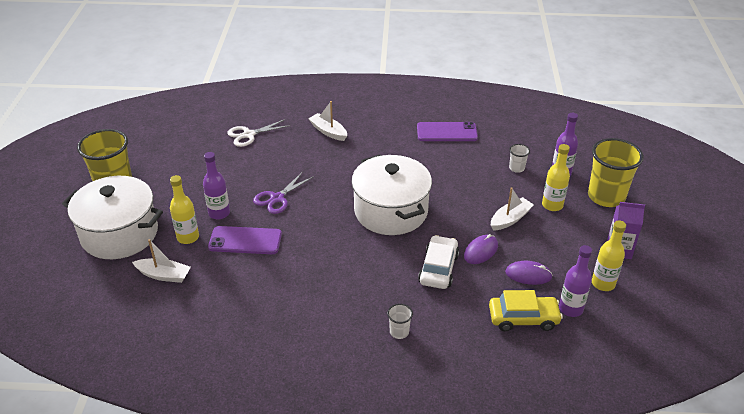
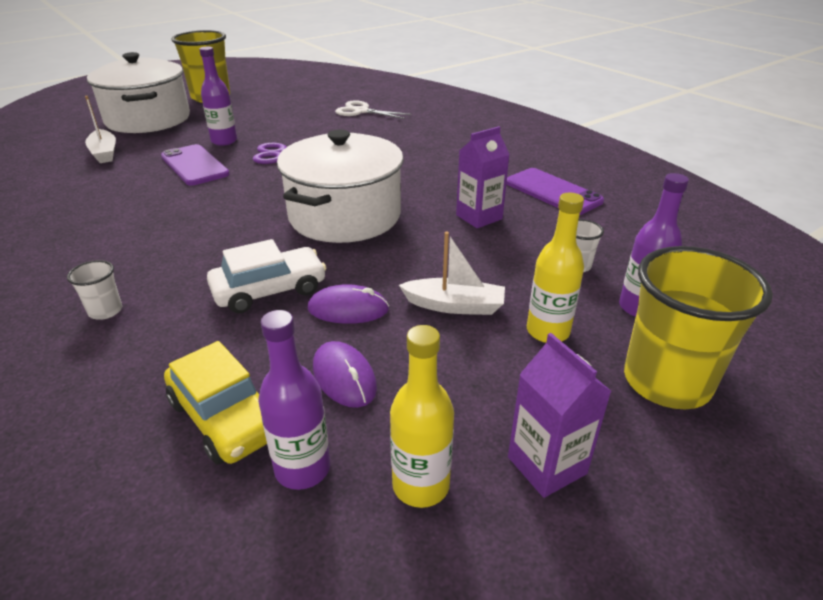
camera: 50 degrees right, 5 degrees down
yellow bottle [170,175,199,244] -> none
white boat [308,101,347,141] -> none
none -> purple carton [456,126,510,228]

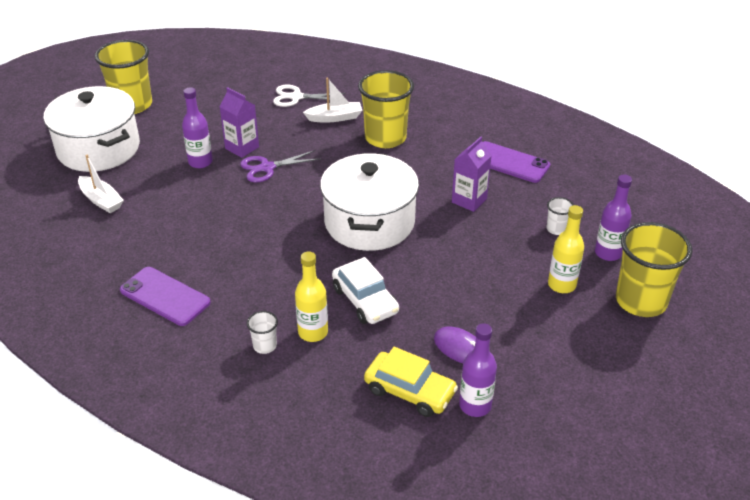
camera: 20 degrees left, 5 degrees up
purple phone [161,144,230,186] -> purple phone moved to [120,267,211,326]
white car [207,239,326,314] -> white car turned 105 degrees clockwise [332,257,399,324]
purple mouse [308,284,389,324] -> none
yellow bottle [390,325,454,508] -> yellow bottle moved to [295,251,328,342]
white boat [399,232,505,315] -> white boat moved to [303,77,362,123]
purple carton [508,333,612,498] -> purple carton moved to [219,87,259,158]
none -> yellow cup [358,70,414,148]

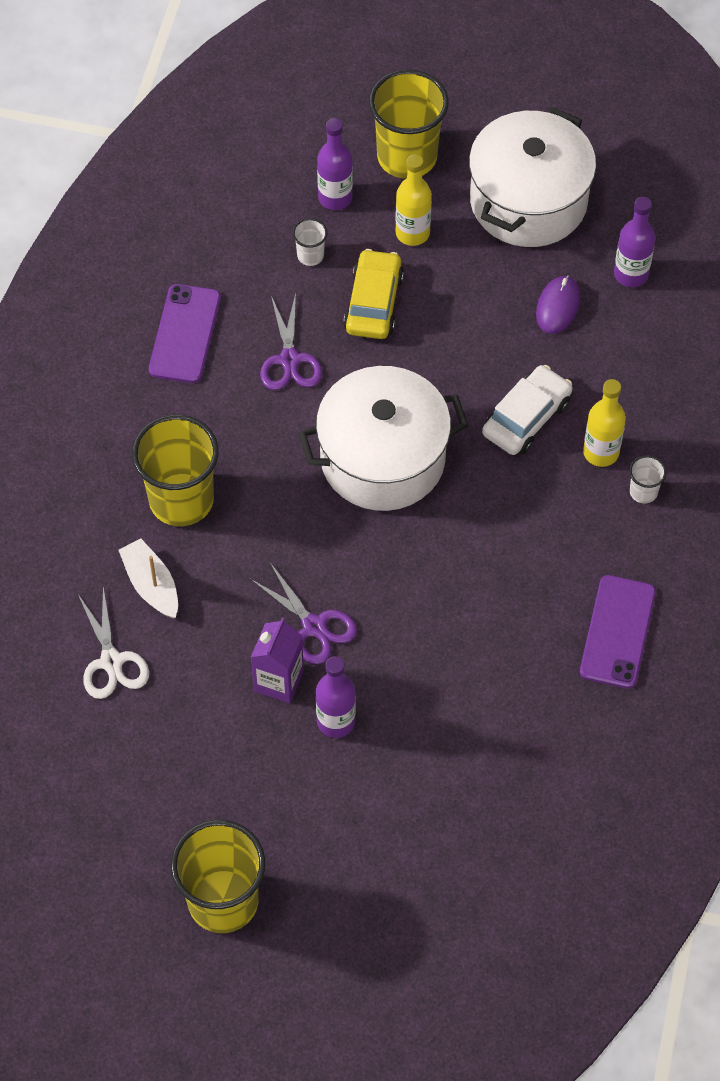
camera: 110 degrees left, 20 degrees up
white pot [43,86,140,172] -> white pot moved to [469,106,596,247]
white boat [78,155,124,213] -> none
yellow car [364,347,458,417] -> yellow car moved to [343,249,404,339]
purple carton [452,137,492,212] -> purple scissors [260,293,322,390]

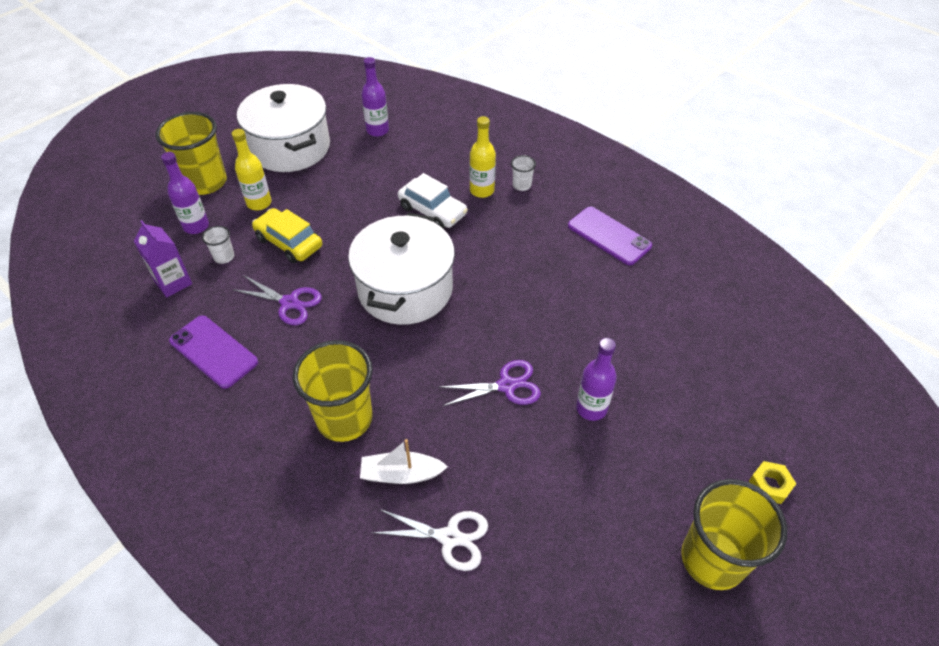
camera: 60 degrees left, 10 degrees down
purple carton [251,618,304,703] -> purple carton moved to [134,220,192,297]
white car [482,365,572,455] -> white car turned 150 degrees clockwise [398,173,468,229]
purple mouse [536,275,580,334] -> none
none -> yellow nut [749,461,796,504]

